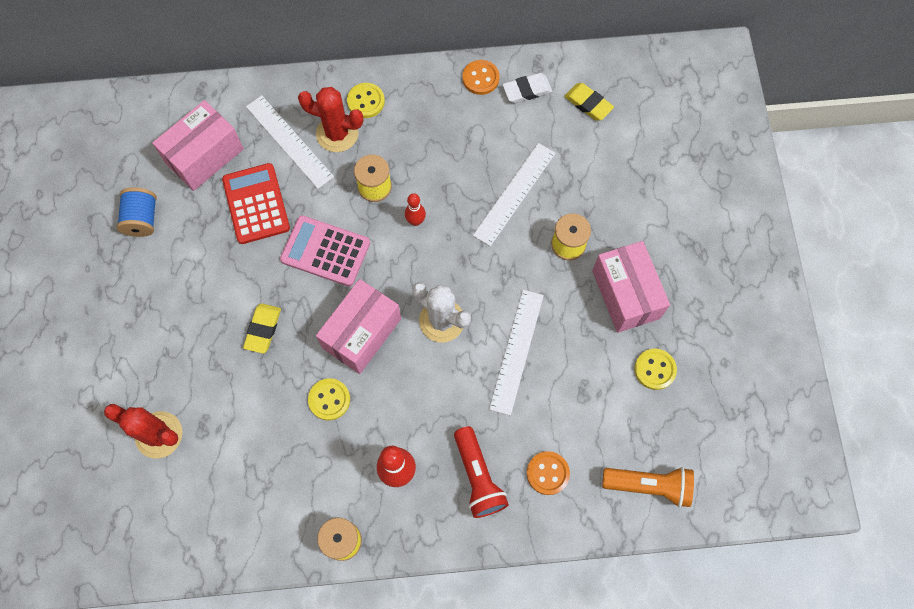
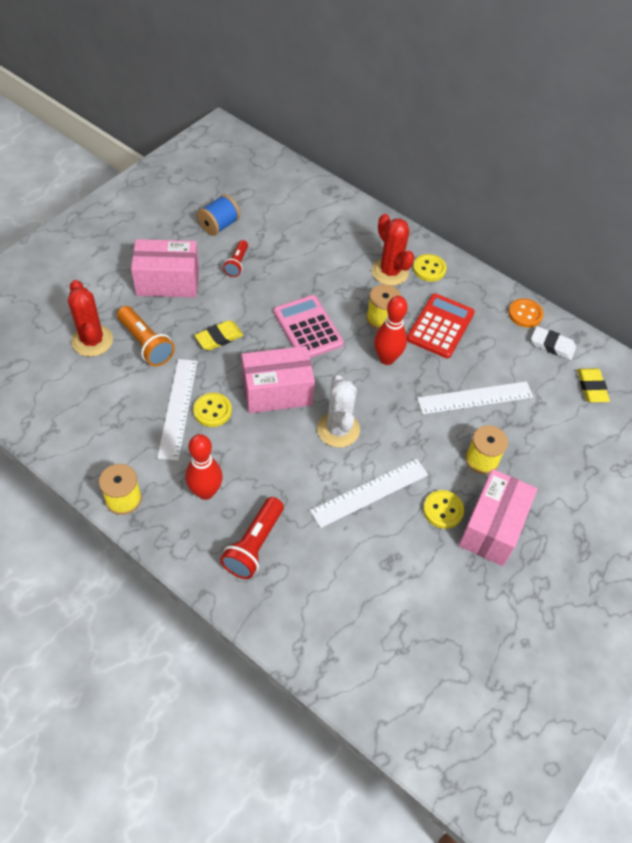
camera: 40 degrees right, 15 degrees down
pink box [152,100,244,191] -> pink box moved to [131,239,199,297]
red calculator [222,163,290,244] -> red calculator moved to [407,293,475,358]
white ruler [246,95,334,189] -> white ruler moved to [157,359,198,460]
red bowling pin [405,193,426,226] -> red bowling pin [374,296,408,365], size x1.68
orange button [527,451,570,495] -> none
orange flashlight [602,467,694,508] -> orange flashlight moved to [117,306,175,366]
yellow button [634,348,677,390] -> yellow button moved to [423,490,464,529]
none -> red flashlight [223,240,248,277]

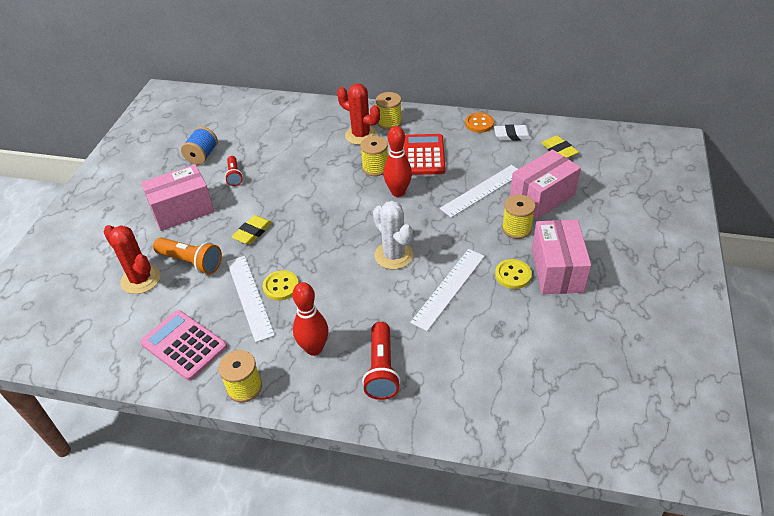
camera: 20 degrees left, 10 degrees down
pink box [242,346,315,413] -> pink box moved to [510,149,581,219]
pink calculator [273,295,344,358] -> pink calculator moved to [140,310,227,381]
yellow button [413,254,447,282] -> yellow spool [376,92,402,130]

